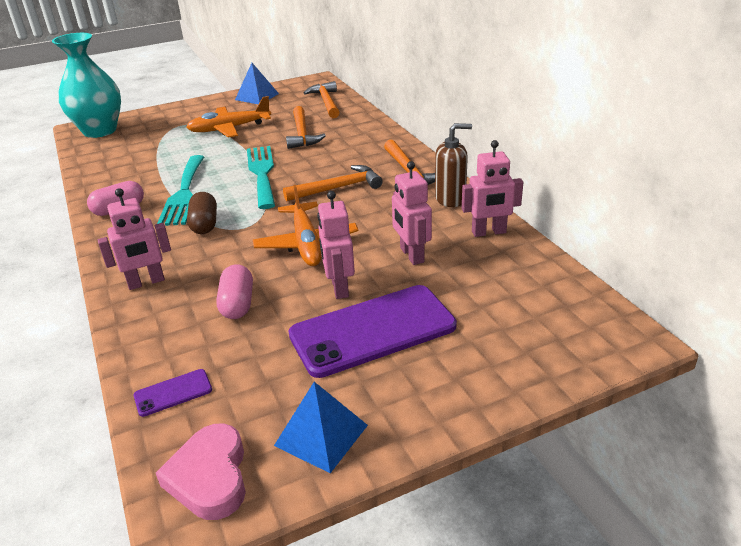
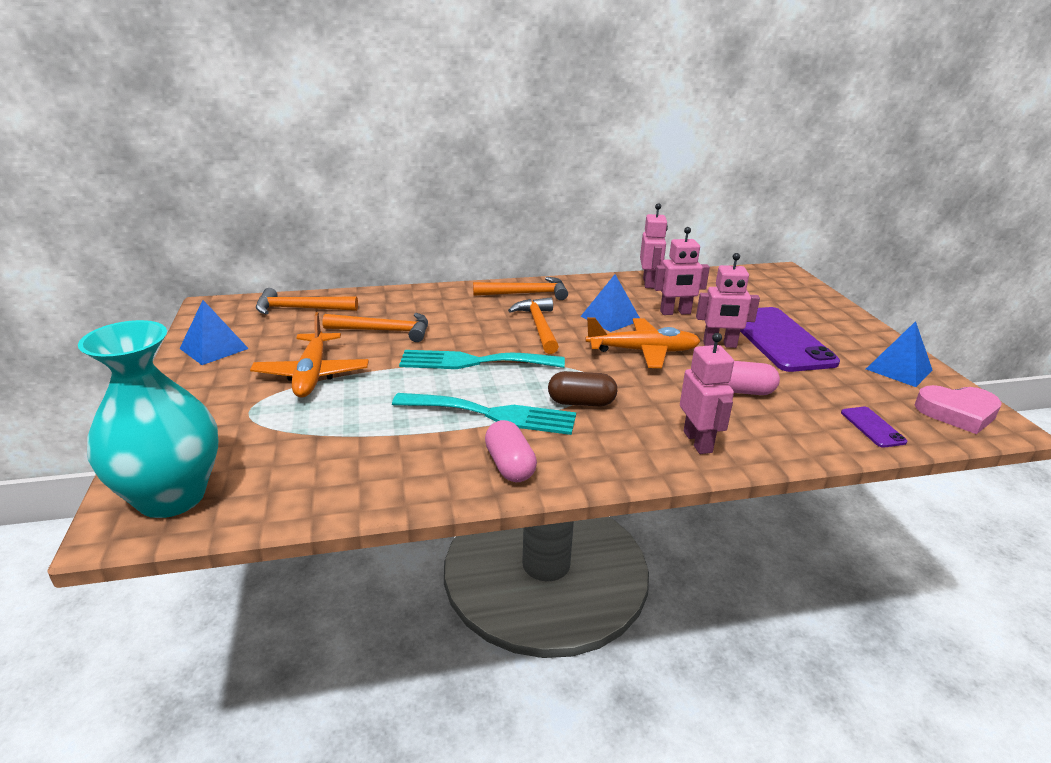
camera: 80 degrees left, 5 degrees down
brown soap dispenser [435,123,472,207] -> none
none -> blue pyramid [580,274,640,332]

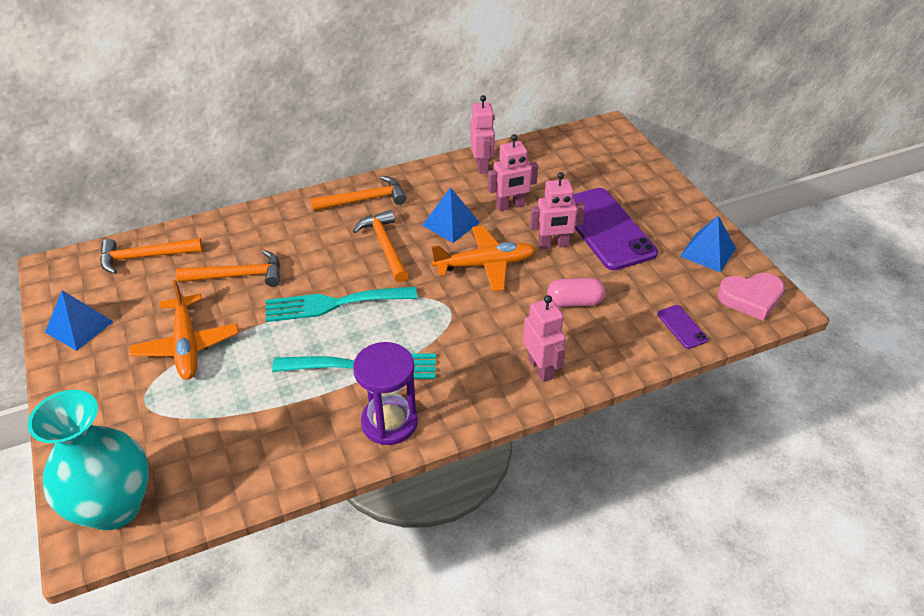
camera: 10 degrees left, 15 degrees up
pink capsule [485,420,537,482] -> purple hourglass [353,342,418,445]
brown capsule [548,371,617,406] -> none

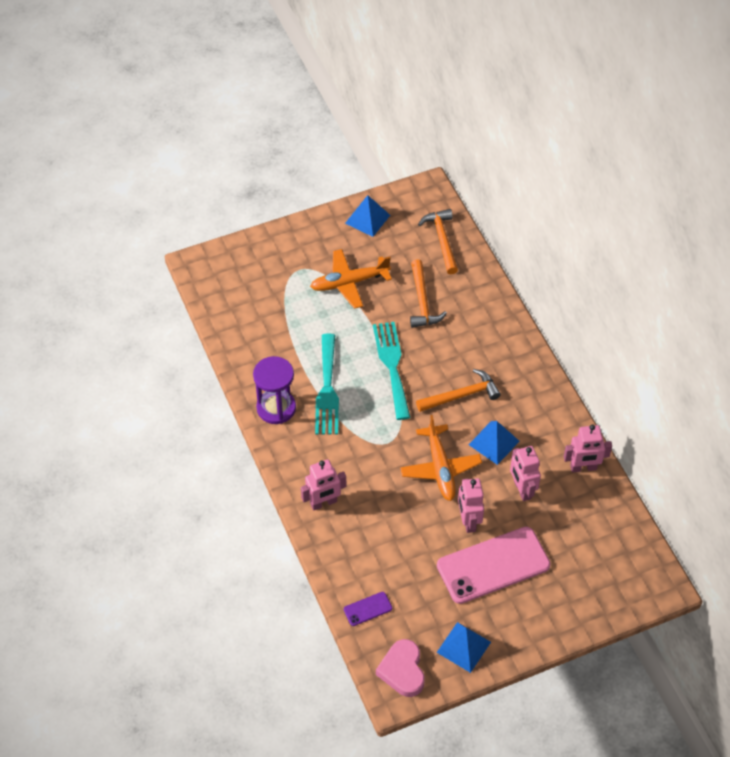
camera: 90 degrees right, 10 degrees up
turquoise vase [28,390,149,530] -> none
orange hammer [311,176,406,211] -> none
pink capsule [547,278,606,307] -> none
purple phone [573,188,658,270] -> pink phone [437,527,551,604]

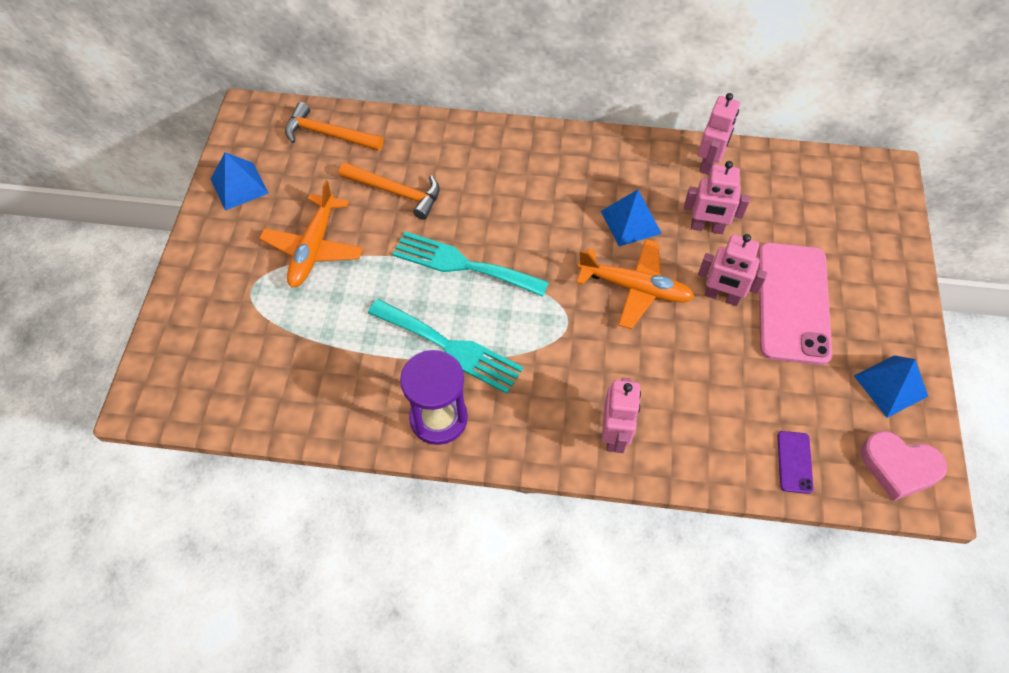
camera: 60 degrees left, 5 degrees up
orange hammer [416,369,501,412] -> none

